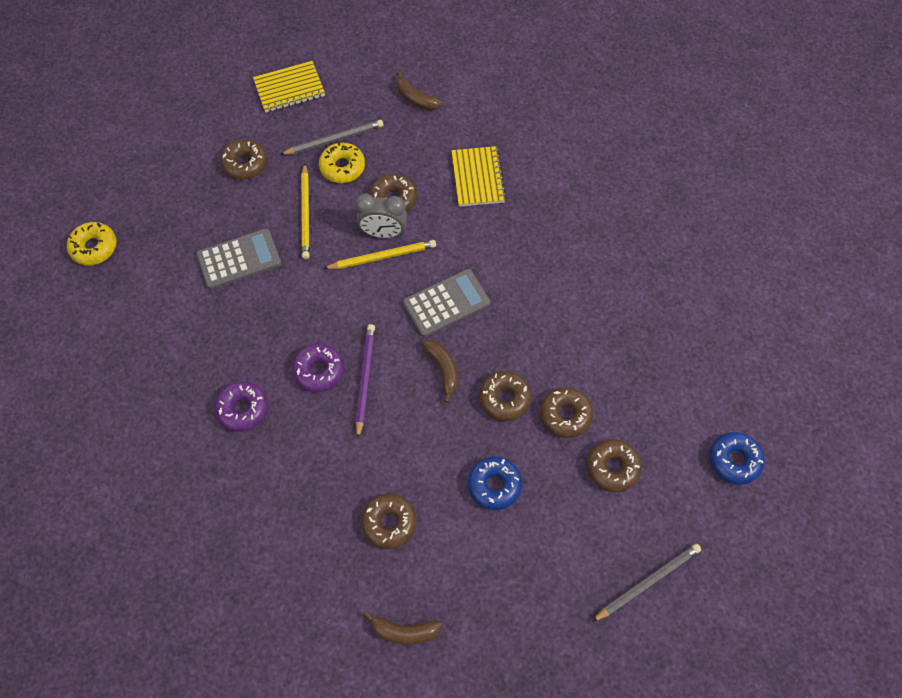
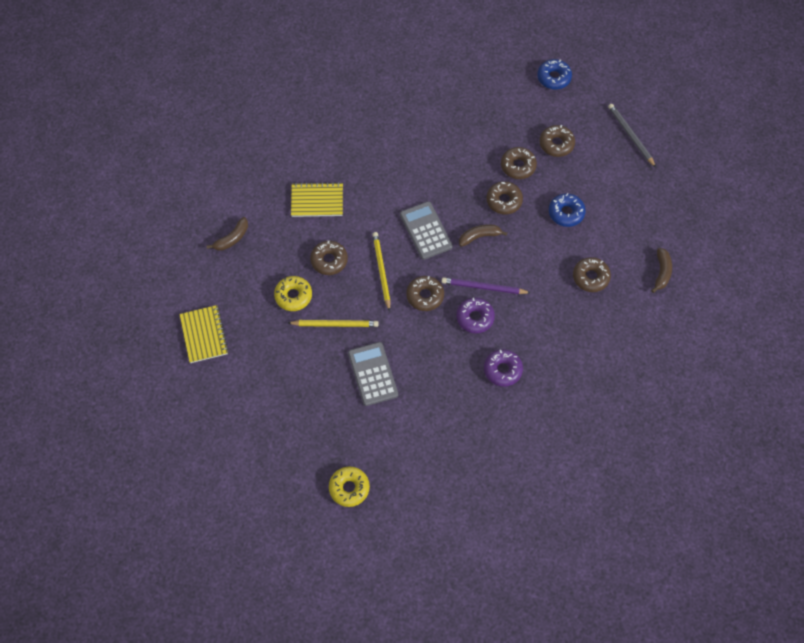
camera: 85 degrees left, 0 degrees up
brown donut [220,139,267,180] -> brown donut moved to [406,276,444,311]
grey pencil [280,120,384,155] -> none
grey clock [355,193,407,238] -> none

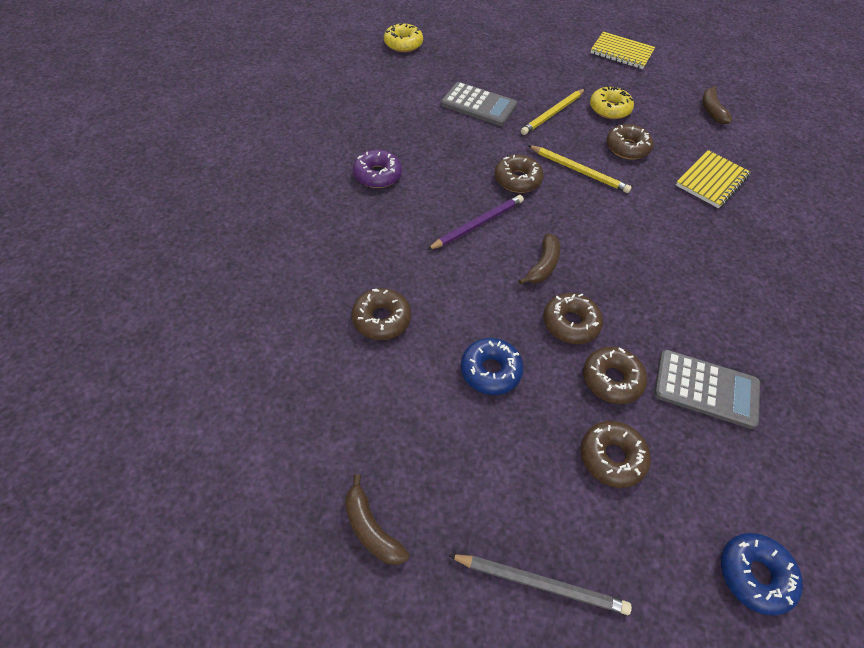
camera: 130 degrees right, 10 degrees down
grey calculator [400,201,453,260] -> grey calculator moved to [654,350,760,429]
purple donut [456,298,495,334] -> none
brown banana [651,248,672,293] -> brown banana moved to [345,474,410,565]

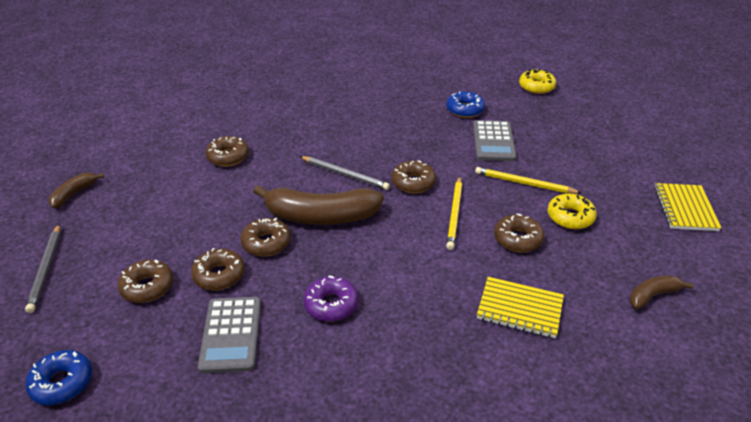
camera: 70 degrees right, 15 degrees down
purple donut [353,150,402,188] -> purple donut moved to [303,276,358,321]
purple pencil [427,195,524,250] -> grey pencil [299,156,390,190]
blue donut [461,338,524,395] -> blue donut moved to [446,92,485,118]
brown banana [518,233,560,285] -> brown banana [253,185,384,225], size x2.04

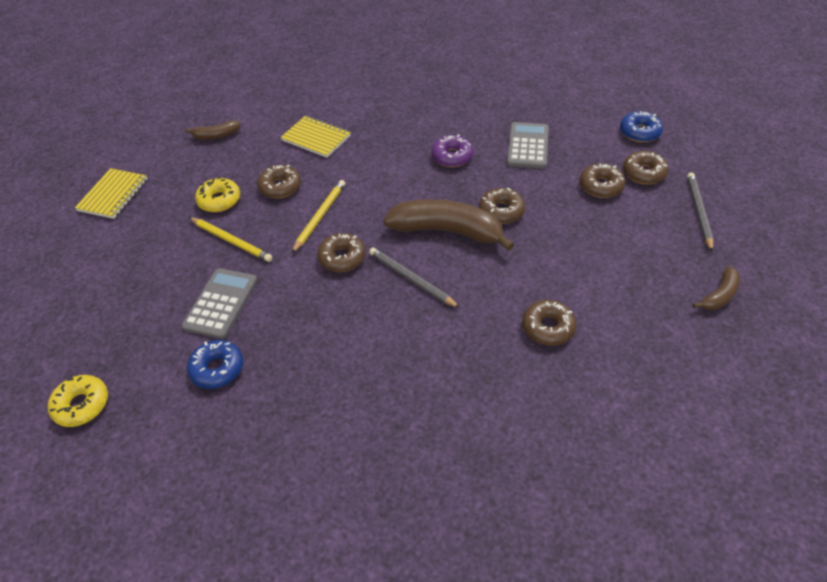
camera: 165 degrees left, 10 degrees up
brown donut [191,248,245,291] -> brown donut moved to [623,151,669,184]

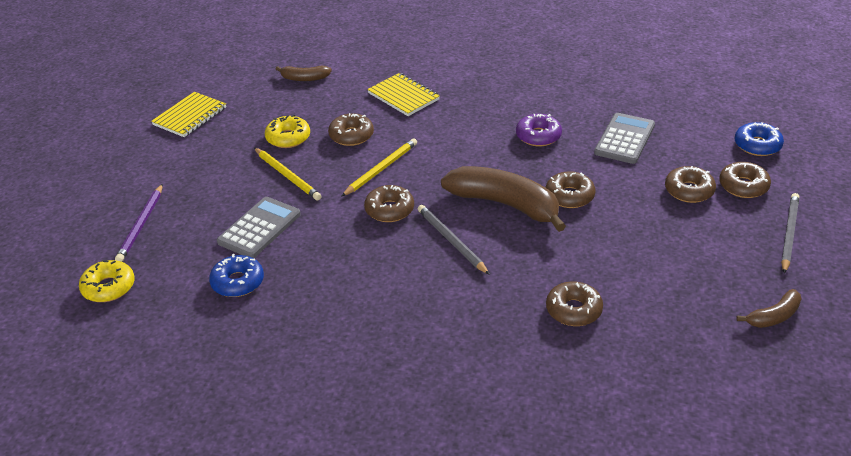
camera: 15 degrees right, 10 degrees down
none -> purple pencil [115,184,163,262]

